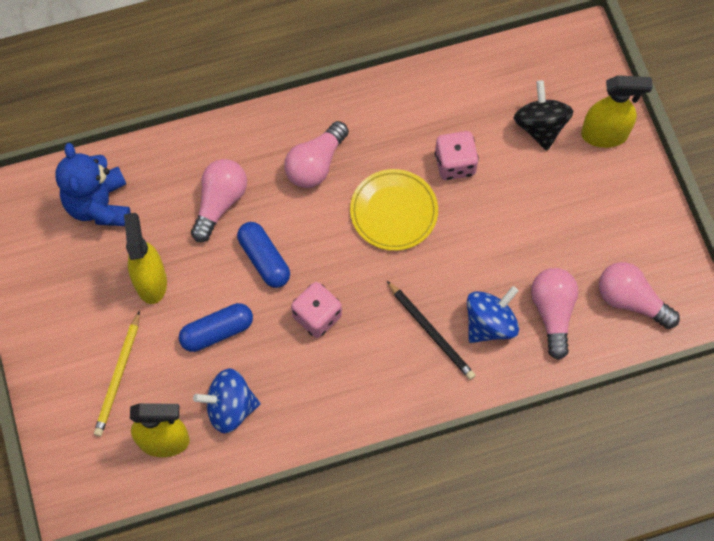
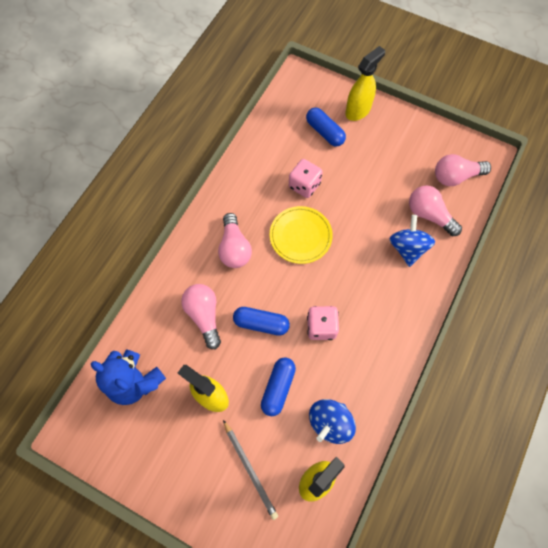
camera: 45 degrees left, 0 degrees up
yellow pencil [94,311,140,437] -> grey pencil [223,420,278,520]
black pencil [387,281,475,380] -> none
black spinning top [514,80,573,151] -> blue capsule [306,107,346,147]

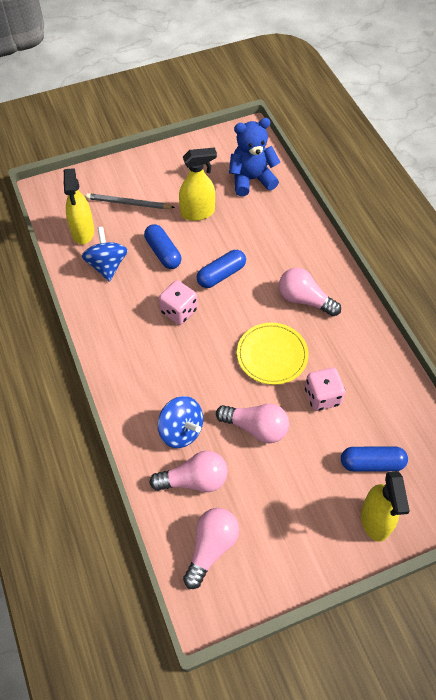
camera: 130 degrees right, 10 degrees down
pink light bulb [181,284,221,349] -> pink light bulb moved to [216,404,289,443]

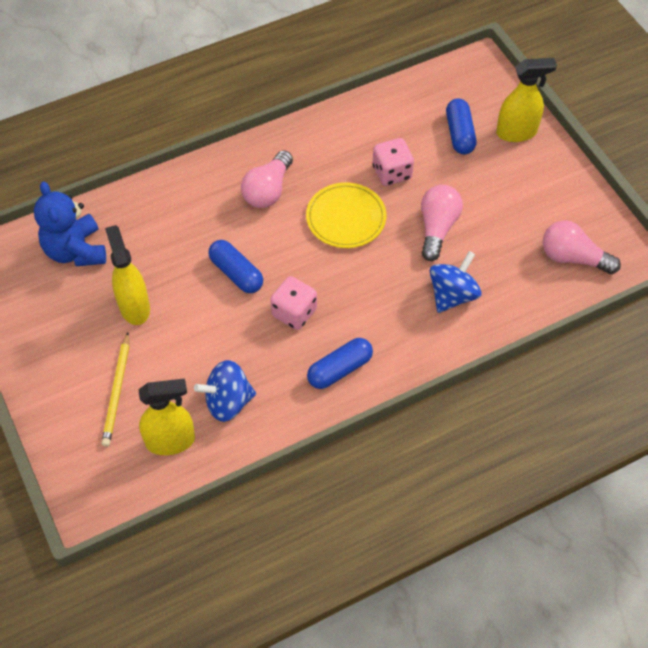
camera: 95 degrees left, 0 degrees up
grey pencil [86,193,175,209] -> yellow pencil [101,332,129,447]
blue capsule [144,224,181,269] -> blue capsule moved to [307,338,373,389]
pink light bulb [149,451,228,492] -> none

